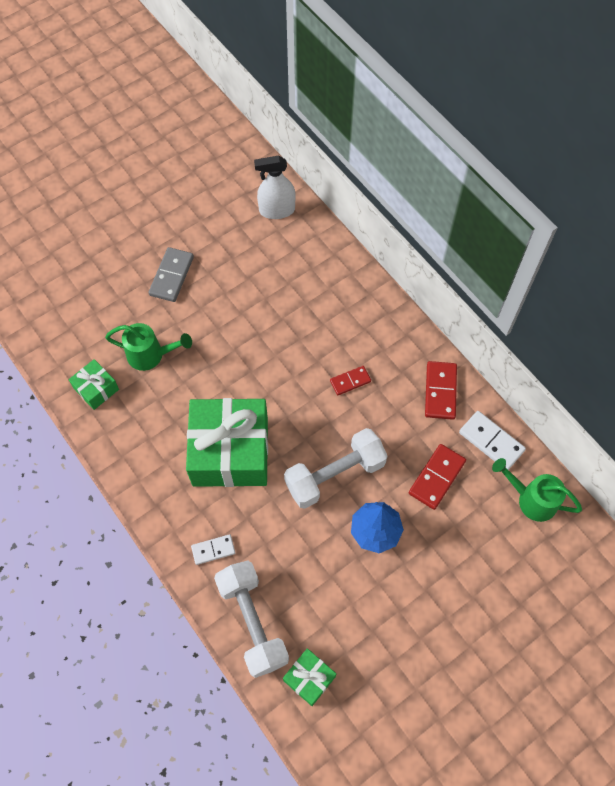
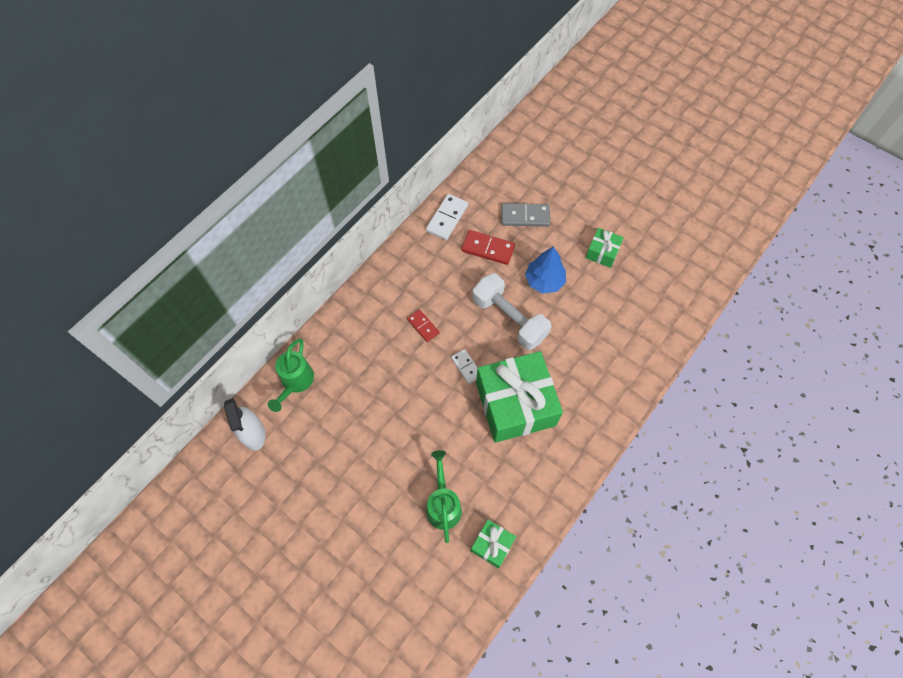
camera: 105 degrees left, 0 degrees up
grey domino [149,247,194,302] -> grey domino moved to [501,203,550,227]
white domino [191,534,235,565] -> white domino moved to [451,349,478,384]
white dumbbell [214,561,289,678] -> none
green gift [283,648,336,706] -> green gift moved to [586,228,624,268]
red domino [425,361,457,420] -> none
green watering can [492,458,582,522] -> green watering can moved to [268,339,314,412]

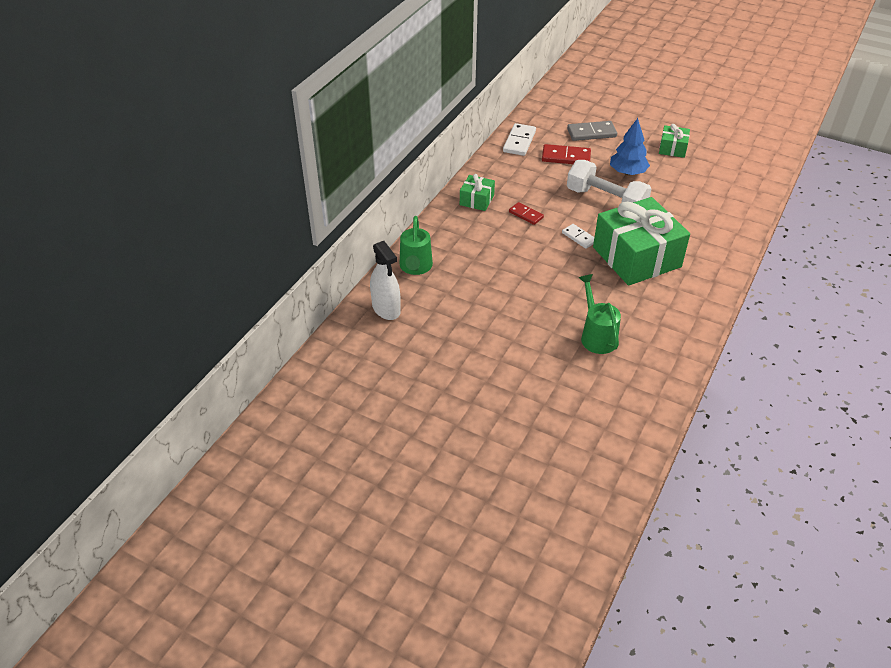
camera: 10 degrees left, 20 degrees down
green gift [471,520,516,569] -> green gift moved to [460,174,495,211]

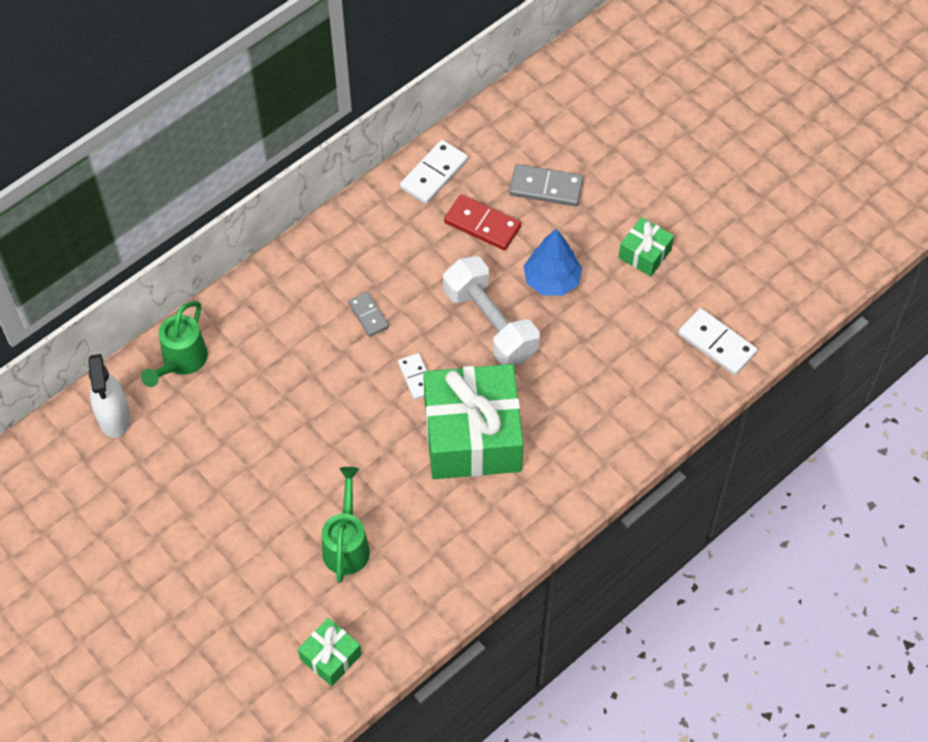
camera: 20 degrees right, 15 degrees up
green gift [460,174,495,211] -> green gift moved to [298,618,362,686]
red domino [509,202,544,225] -> grey domino [348,292,389,337]
none -> white domino [678,308,757,375]

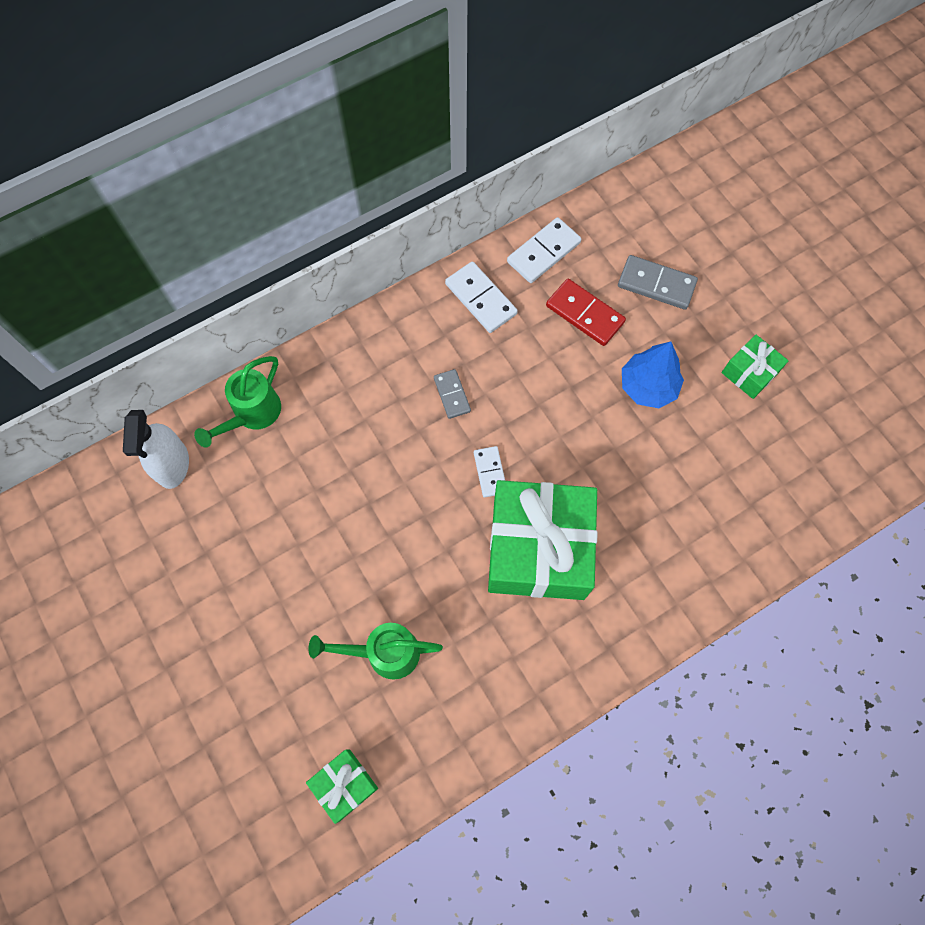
camera: 10 degrees right, 10 degrees up
green watering can [322,467,370,583] -> green watering can turned 105 degrees counterclockwise [308,623,443,680]
white dumbbell [443,256,540,366] -> none
white domino [678,308,757,375] -> white domino moved to [445,261,518,333]

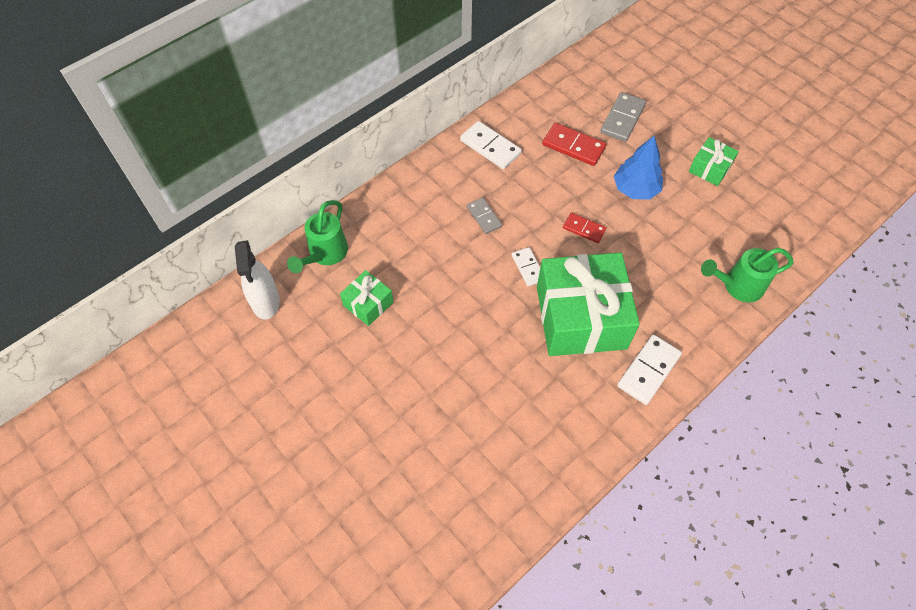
camera: 10 degrees left, 10 degrees down
green gift [306,749,378,824] -> green gift moved to [340,270,394,326]
green watering can [308,623,443,680] -> green watering can moved to [701,248,793,302]
white domino [507,217,581,283] -> white domino moved to [617,335,682,405]
grey domino [618,255,698,310] -> grey domino turned 75 degrees counterclockwise [600,92,646,142]
none -> red domino [563,213,606,243]

